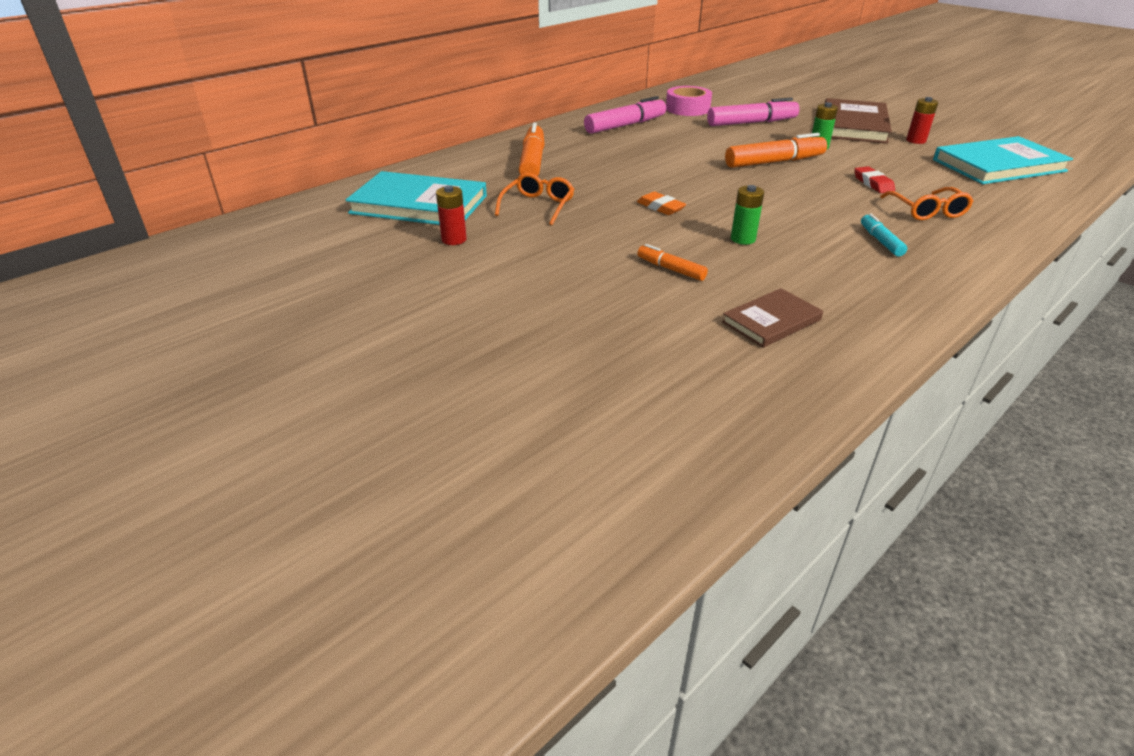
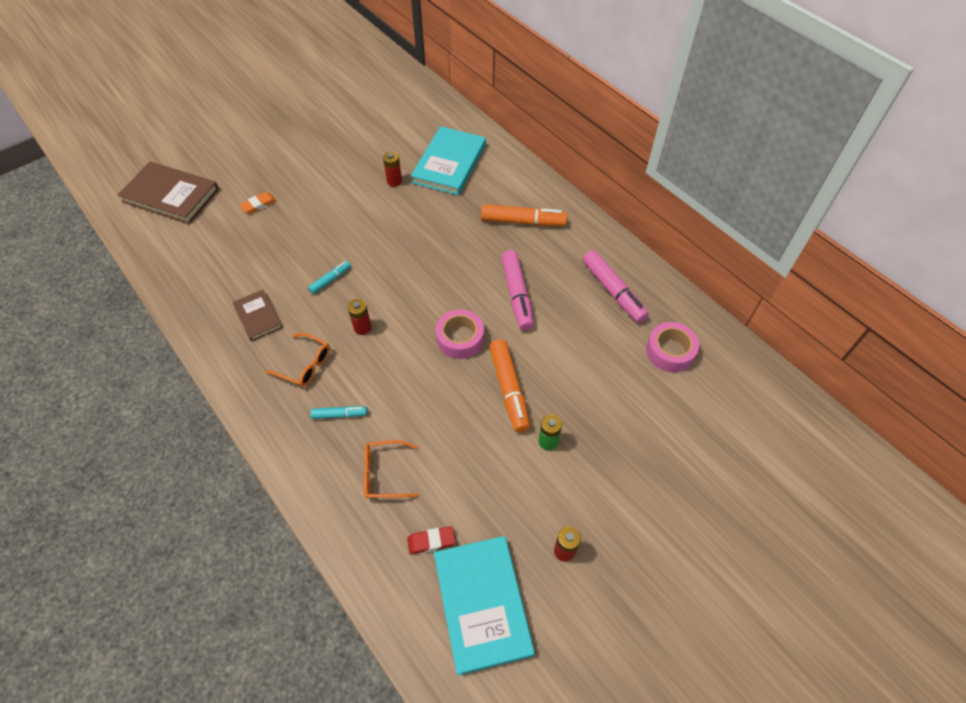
camera: 95 degrees right, 20 degrees up
orange glasses [495,173,574,225] -> orange glasses moved to [265,333,330,387]
orange eraser [637,192,686,215] -> orange eraser moved to [239,192,277,214]
orange marker [637,244,708,281] -> turquoise marker [308,261,351,294]
pink marker [707,98,799,126] -> pink marker moved to [501,250,534,331]
green battery [731,185,764,245] -> red battery [348,299,372,335]
brown book [825,98,892,144] -> brown book moved to [118,162,219,224]
red eraser [854,166,895,193] -> red eraser moved to [407,526,455,554]
none -> pink tape [436,309,484,359]

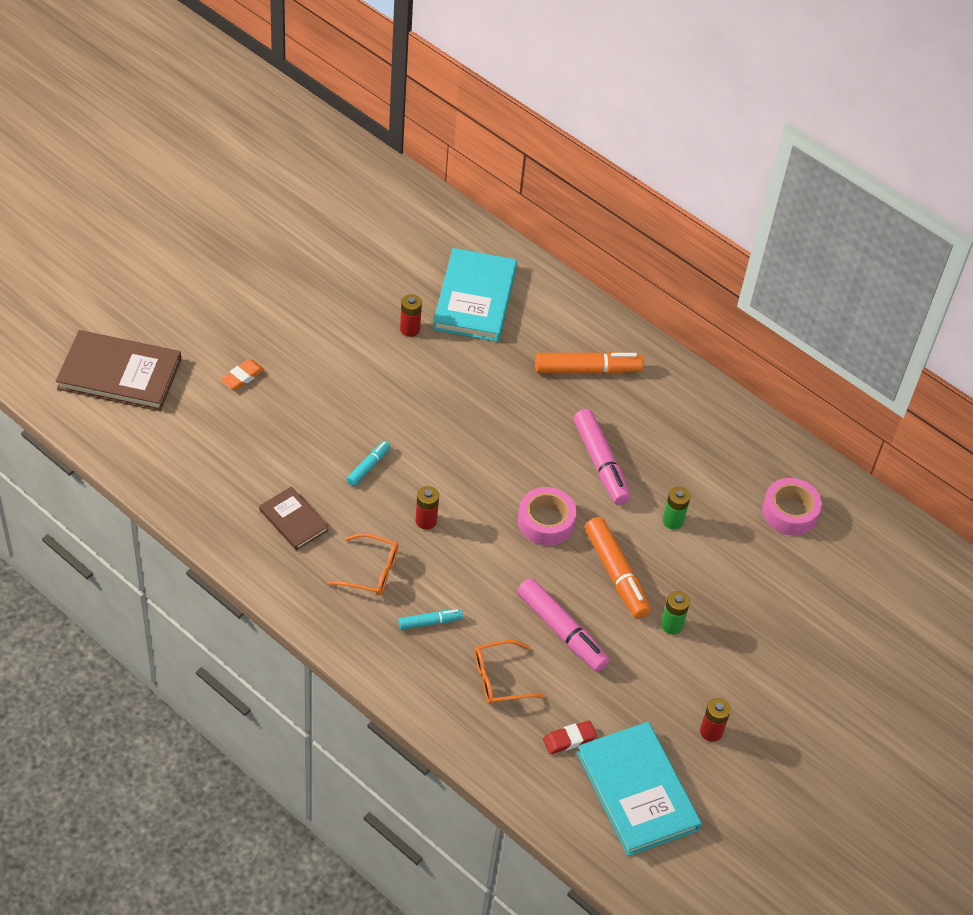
camera: 15 degrees left, 5 degrees down
pink marker [583,250,649,323] -> pink marker moved to [517,578,609,672]
none -> green battery [663,487,691,530]

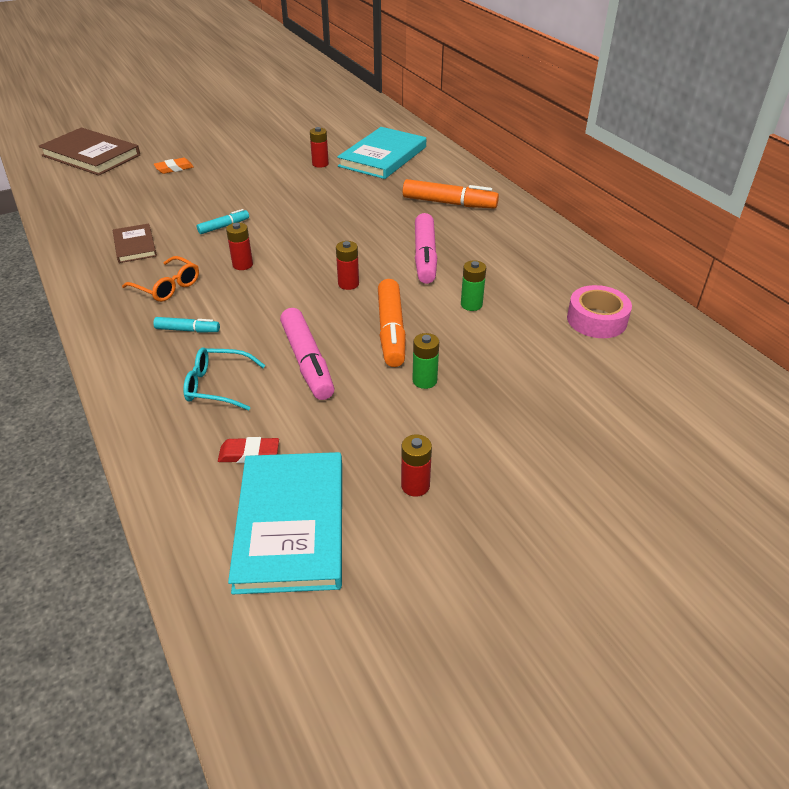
camera: 25 degrees right, 10 degrees down
orange glasses [475,640,545,704] -> turquoise glasses [183,347,266,411]
pink tape [518,487,577,546] -> red battery [336,241,359,290]

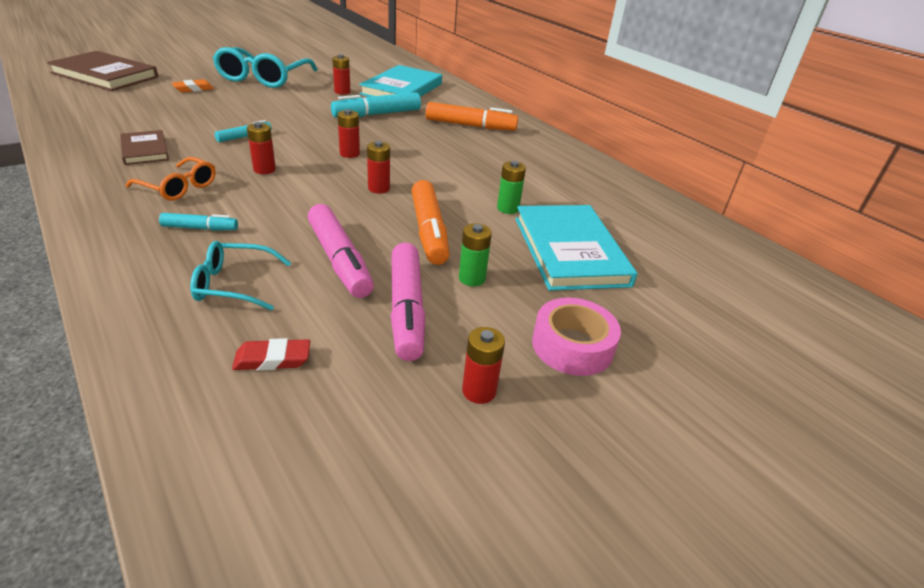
camera: 10 degrees left, 5 degrees down
turquoise book [228,452,342,594] -> turquoise book moved to [515,205,637,291]
pink marker [415,213,437,284] -> pink marker moved to [391,243,425,361]
pink tape [567,285,632,338] -> pink tape moved to [532,298,621,376]
none -> turquoise glasses [213,47,318,88]
none -> turquoise marker [331,92,421,117]
none -> red battery [337,109,360,158]

